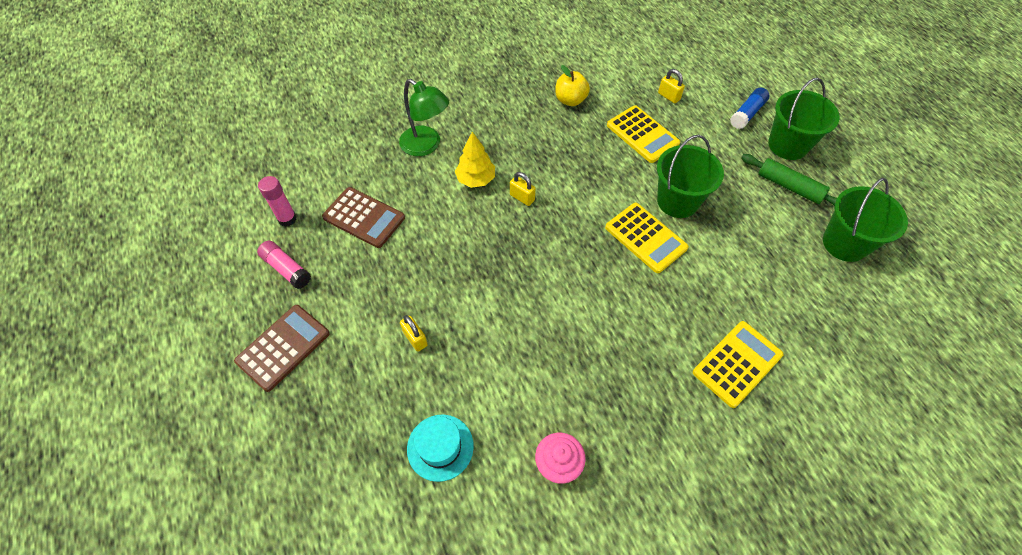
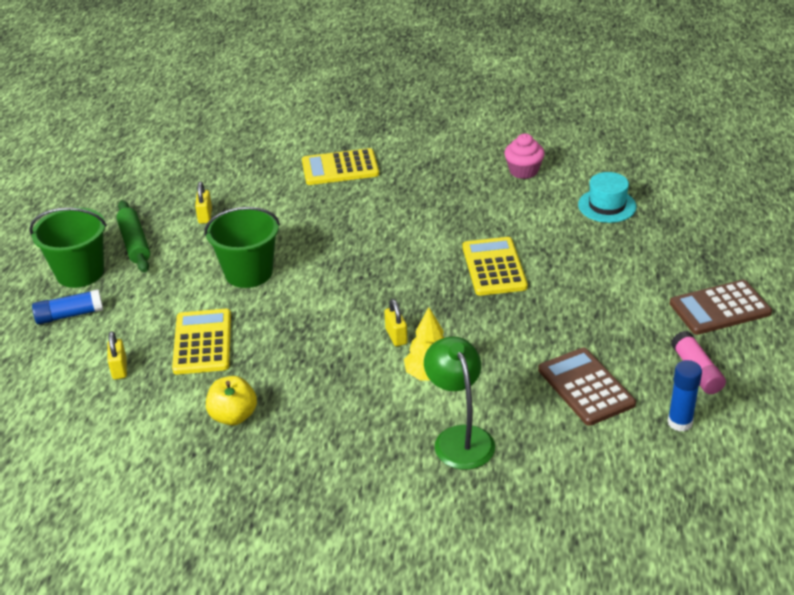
camera: 145 degrees left, 20 degrees down
pink glue stick [258,176,297,227] -> blue glue stick [668,360,702,432]
yellow padlock [400,315,428,352] -> yellow padlock moved to [195,182,212,224]
yellow calculator [605,203,689,273] -> yellow calculator moved to [463,237,528,296]
green bucket [823,178,908,262] -> none

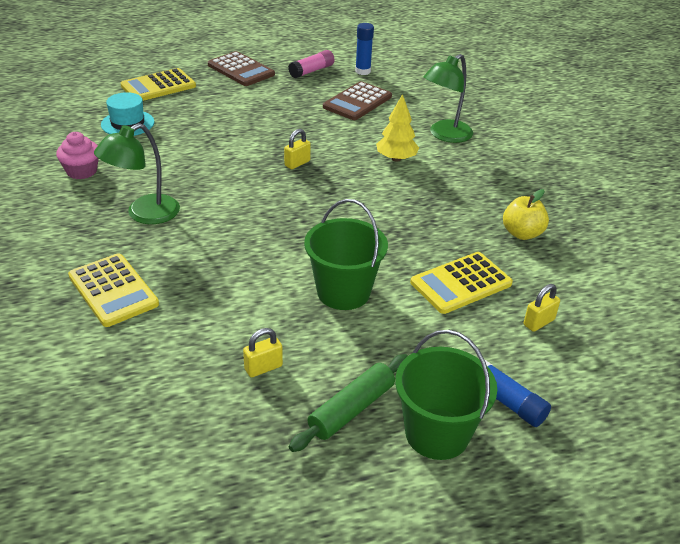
camera: 120 degrees left, 0 degrees up
yellow padlock [384,299,408,346] -> yellow padlock moved to [284,129,311,169]
yellow calculator [463,237,528,296] -> yellow calculator moved to [121,68,196,101]
none -> green lamp [94,123,180,224]

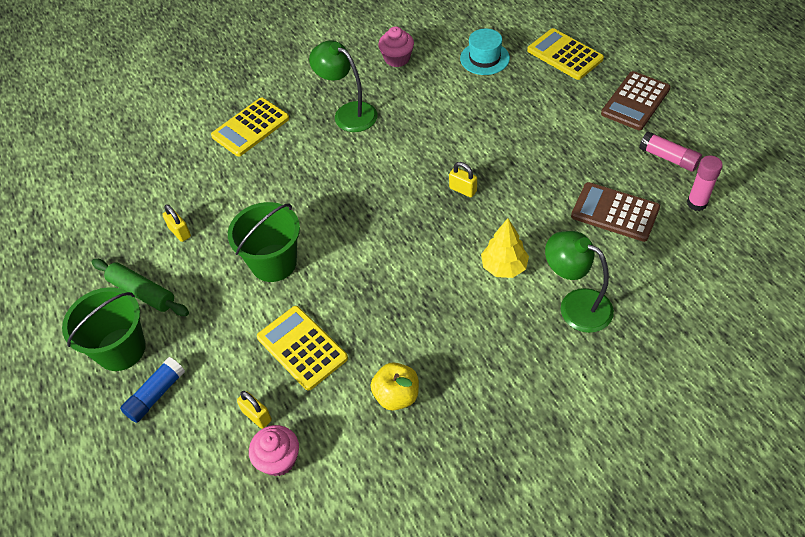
camera: 85 degrees right, 15 degrees up
blue glue stick [355,23,374,75] -> pink glue stick [687,156,723,211]
none -> pink cupcake [249,425,299,476]

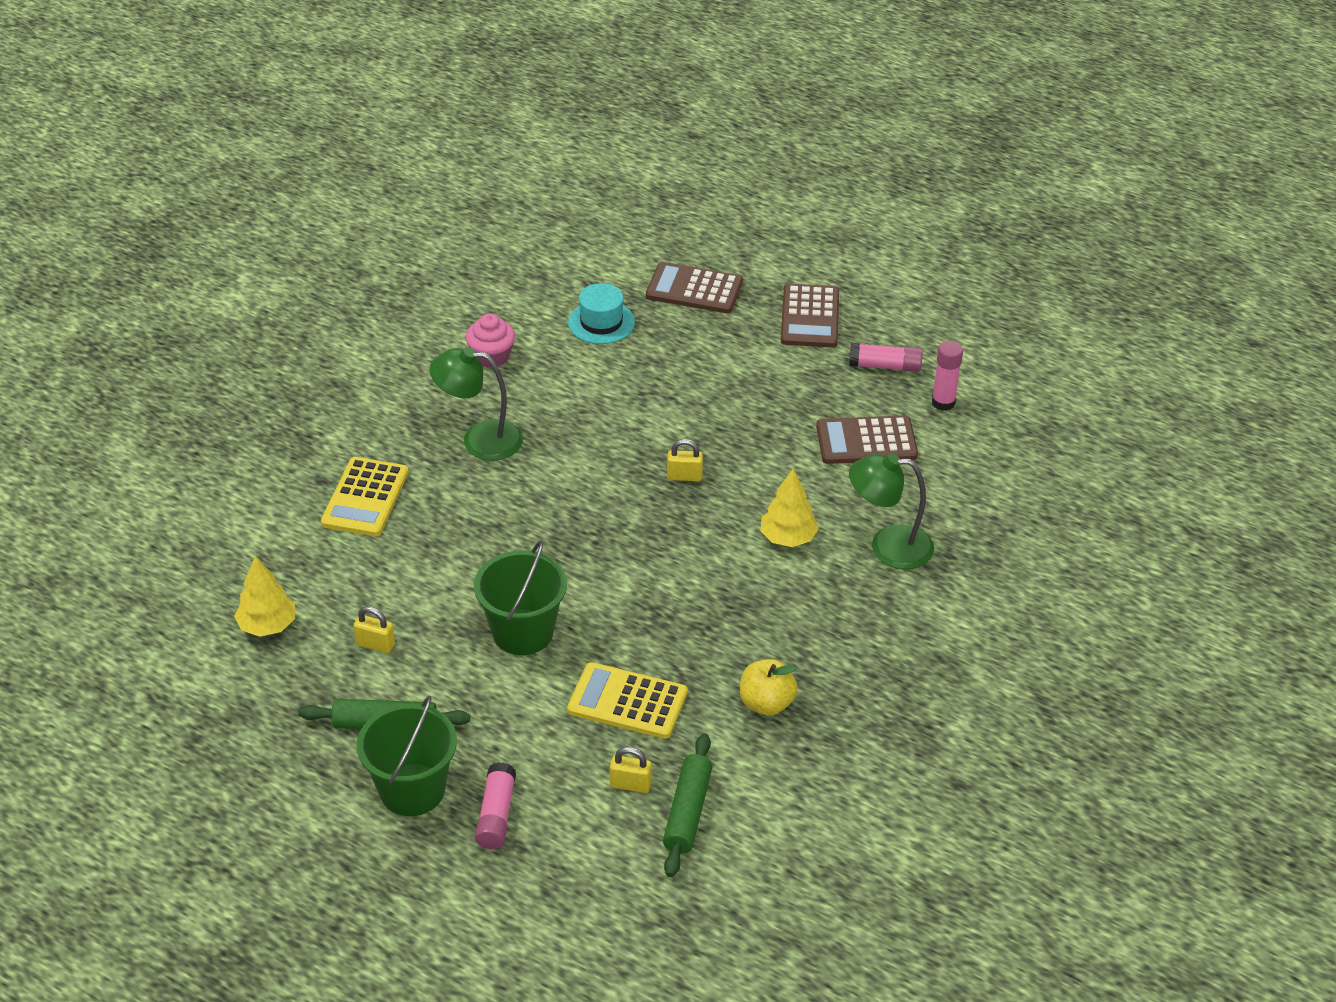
camera: 35 degrees left, 10 degrees down
blue glue stick [120,357,185,423] -> pink glue stick [475,762,516,849]
pink cupcake [249,425,299,476] -> green rolling pin [663,733,712,877]
yellow calculator [527,28,604,80] -> brown calculator [646,262,743,313]
none -> yellow tree [234,556,295,637]

